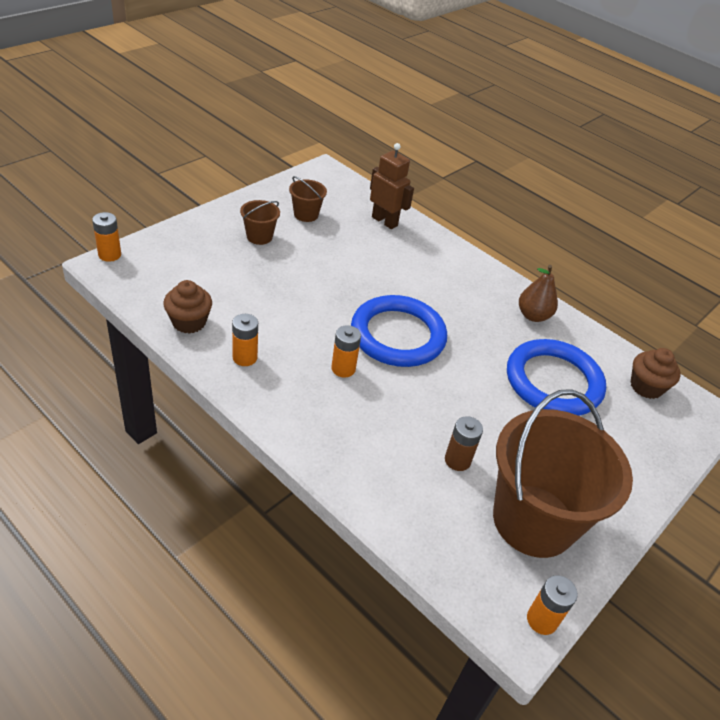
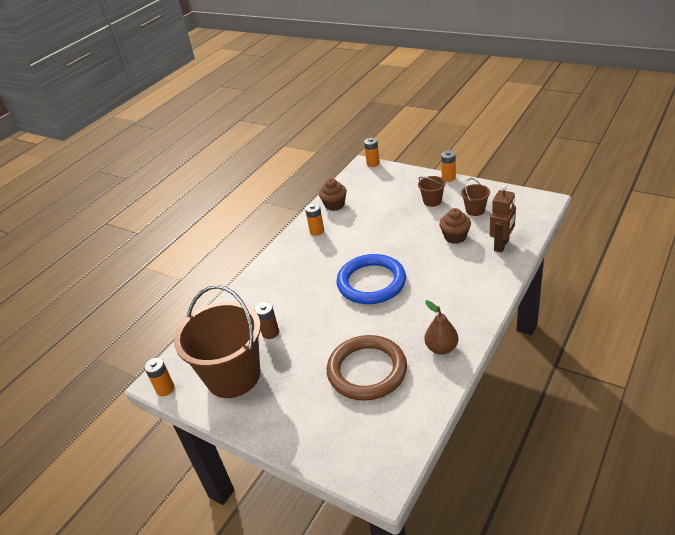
camera: 90 degrees right, 5 degrees down
orange battery [331,325,361,377] -> orange battery moved to [441,151,456,182]
blue ring [507,339,606,416] -> brown ring [327,335,407,401]
brown cupcake [630,348,681,399] -> brown cupcake moved to [439,208,471,244]

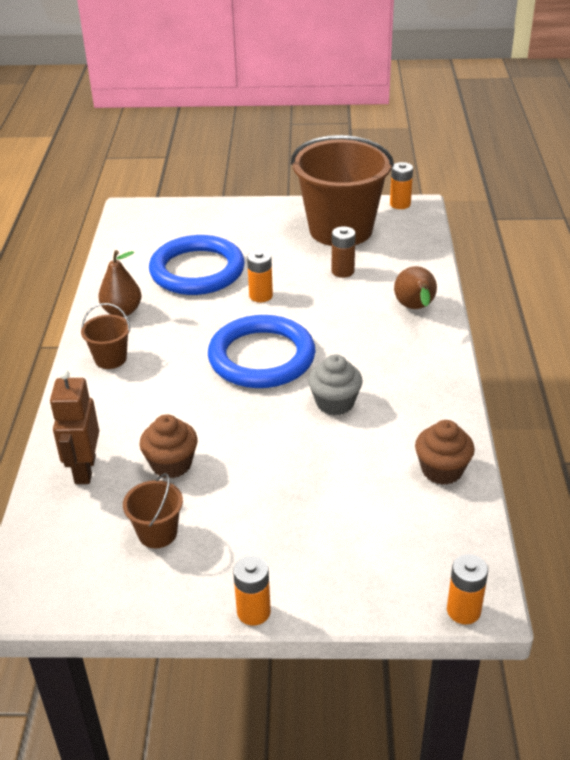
camera: 145 degrees right, 0 degrees up
orange battery [305,203,324,236] -> orange battery moved to [247,250,273,302]
brown ring [327,335,407,401] -> blue ring [149,235,245,295]
brown bucket [418,176,446,207] -> brown bucket moved to [81,303,130,369]
none -> grey cupcake [308,354,363,415]
none -> brown pear [394,266,437,309]

